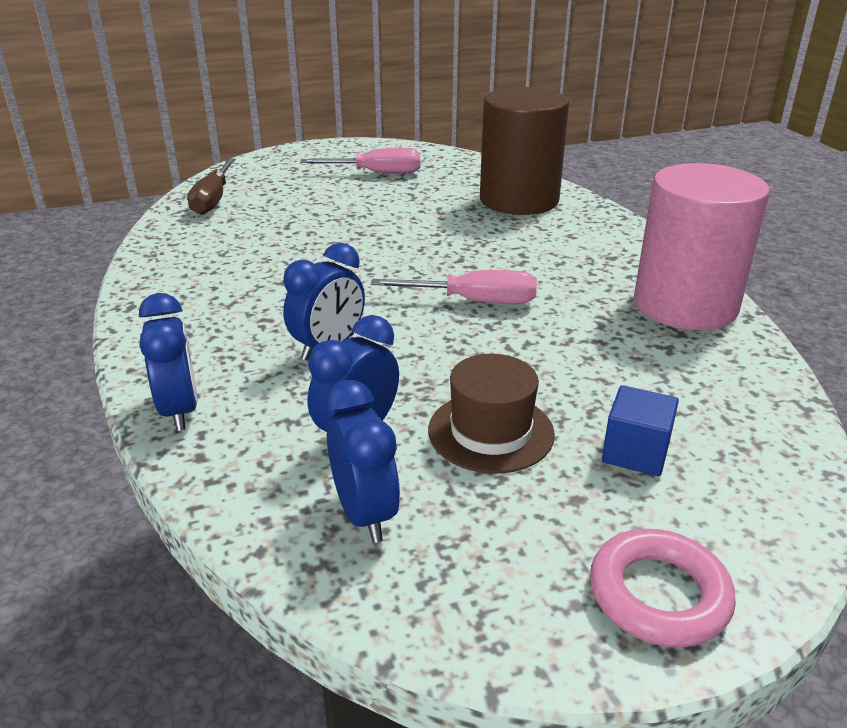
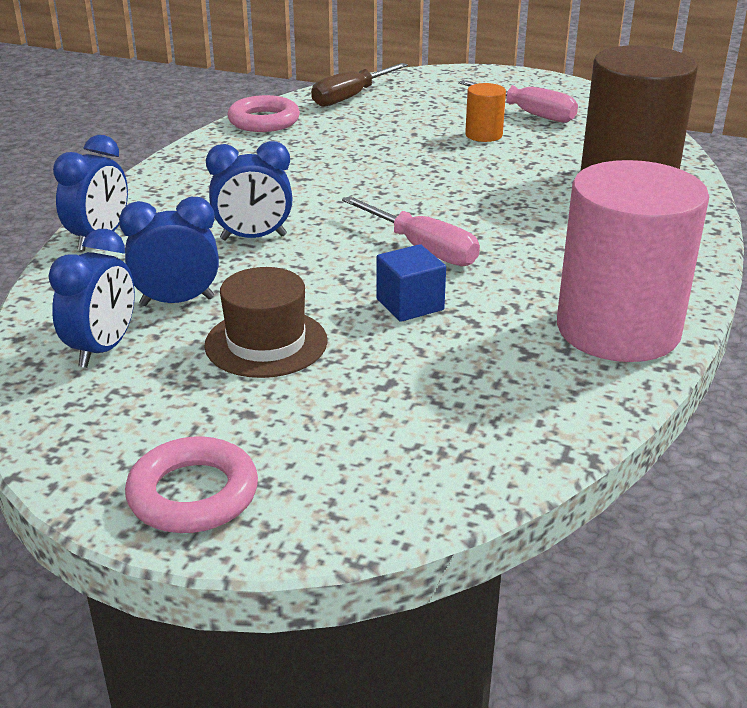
camera: 40 degrees right, 0 degrees up
blue cube [602,385,679,476] -> blue cube moved to [376,244,446,322]
none -> pink ring [228,95,300,132]
none -> orange cylinder [465,83,506,142]

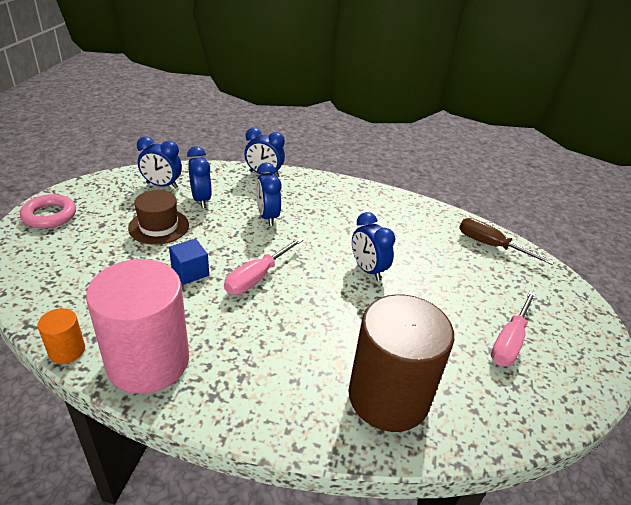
camera: 80 degrees right, 5 degrees up
pink ring [228,95,300,132] -> none
orange cylinder [465,83,506,142] -> orange cylinder moved to [37,308,85,364]
none -> blue clock [352,212,395,281]

